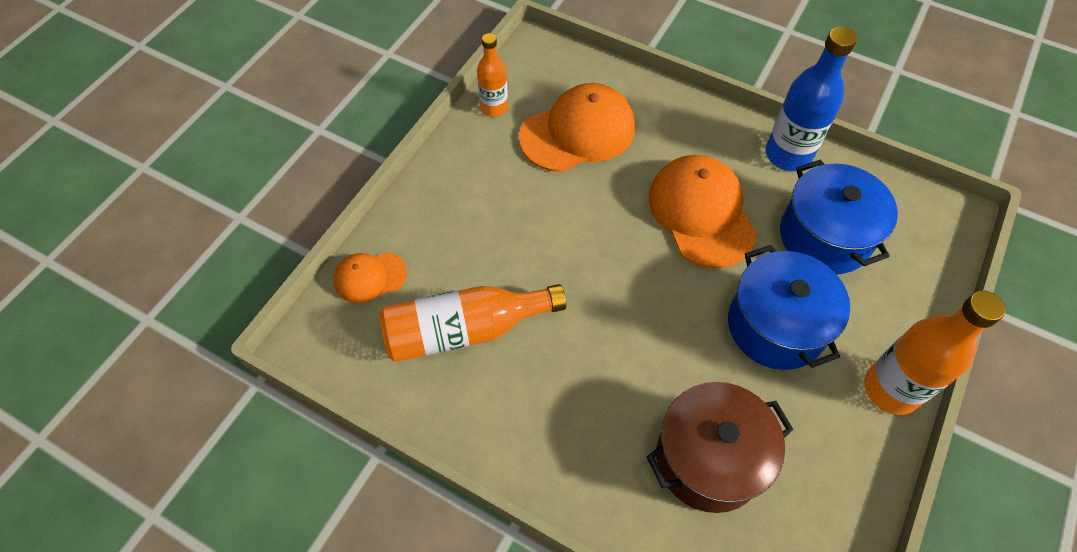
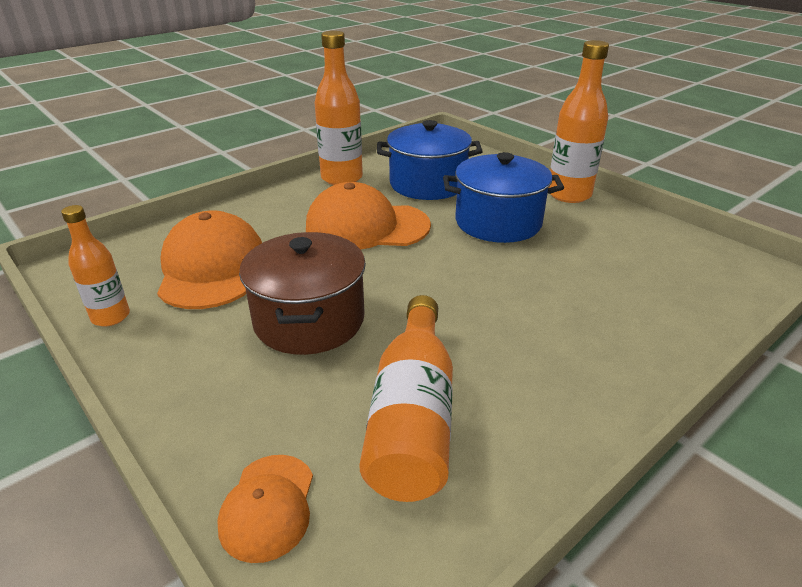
camera: 70 degrees left, 25 degrees down
brown pot [646,382,794,513] -> brown pot moved to [239,232,366,355]
blue bottle [766,27,857,171] -> orange bottle [315,31,363,185]

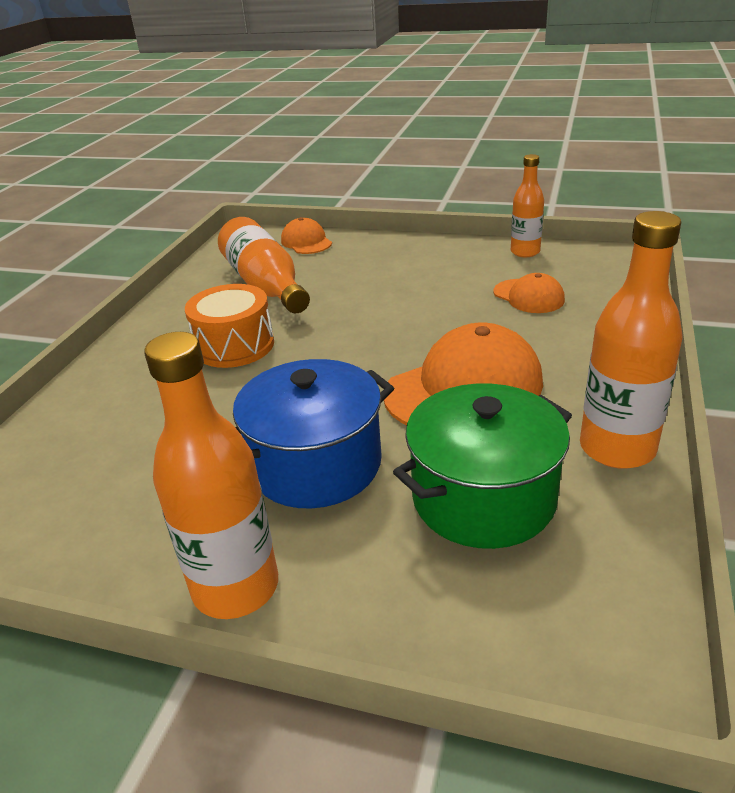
camera: 150 degrees right, 0 degrees up
orange cap [157,211,262,309] -> orange cap [493,273,565,313], size x0.54
brown pot [239,232,366,355] -> none
blue pot [377,120,483,200] -> green pot [393,384,572,549]
none -> orange drum [185,284,274,368]

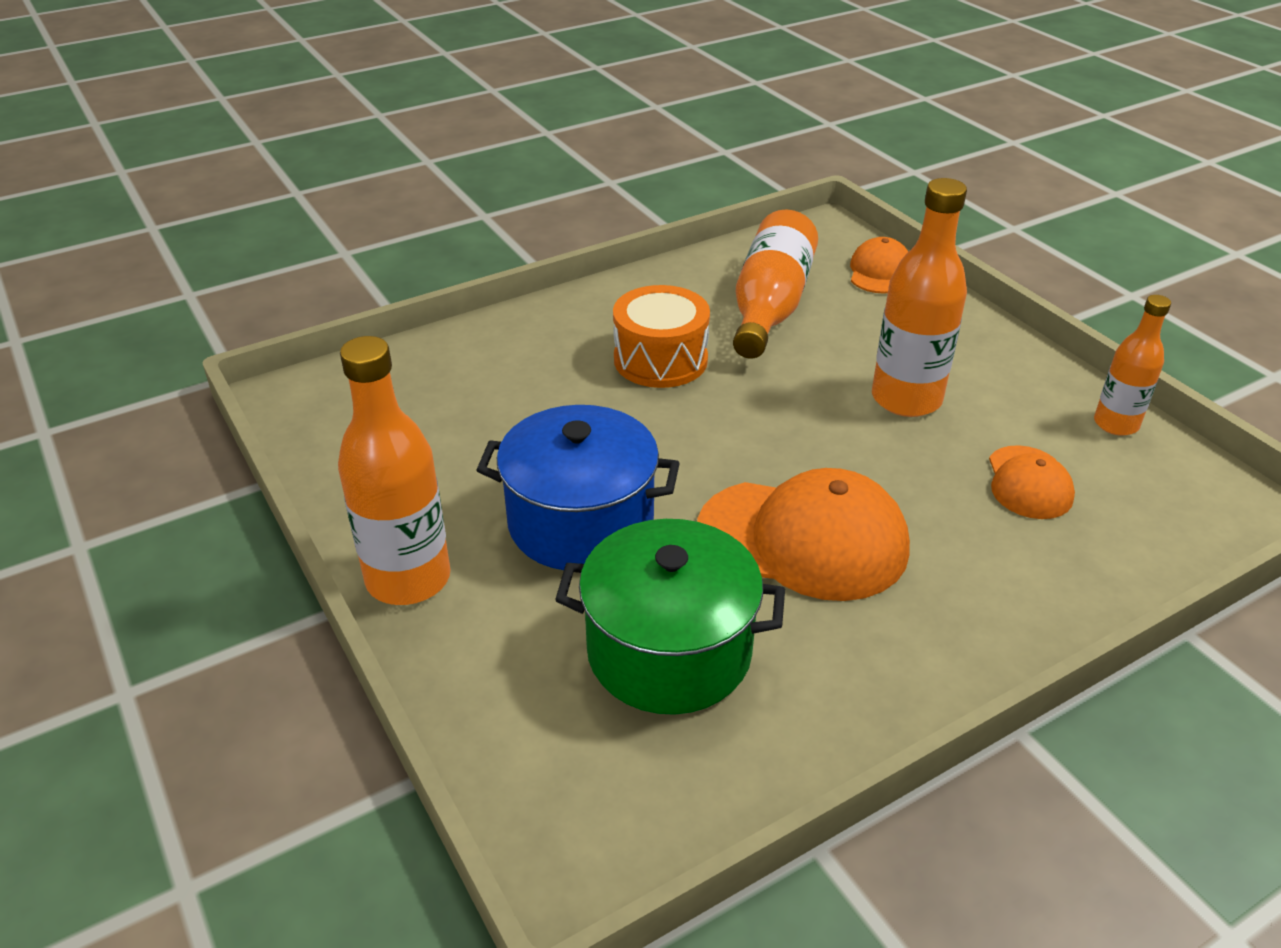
camera: 40 degrees right, 5 degrees up
orange bottle [580,211,683,469] -> orange bottle moved to [872,178,967,417]

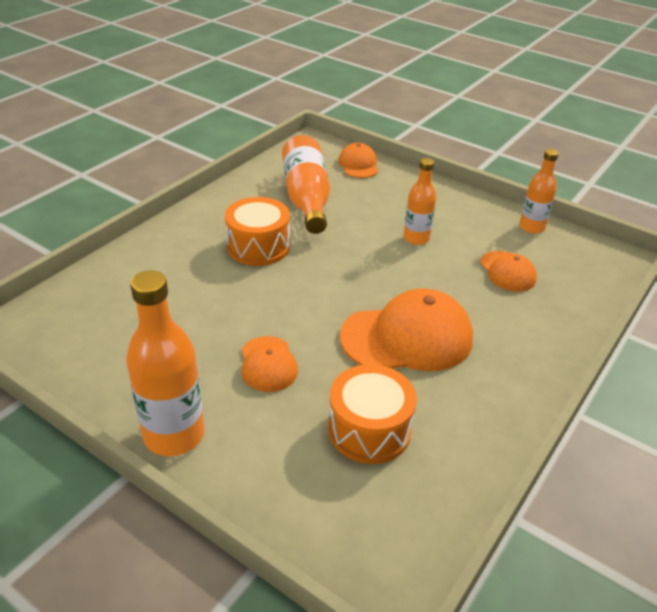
camera: 25 degrees left, 0 degrees up
blue pot [477,405,680,570] -> orange cap [242,336,298,392]
green pot [555,519,785,715] -> orange drum [328,364,417,464]
orange bottle [872,178,967,417] -> orange bottle [404,158,436,245], size x0.61

